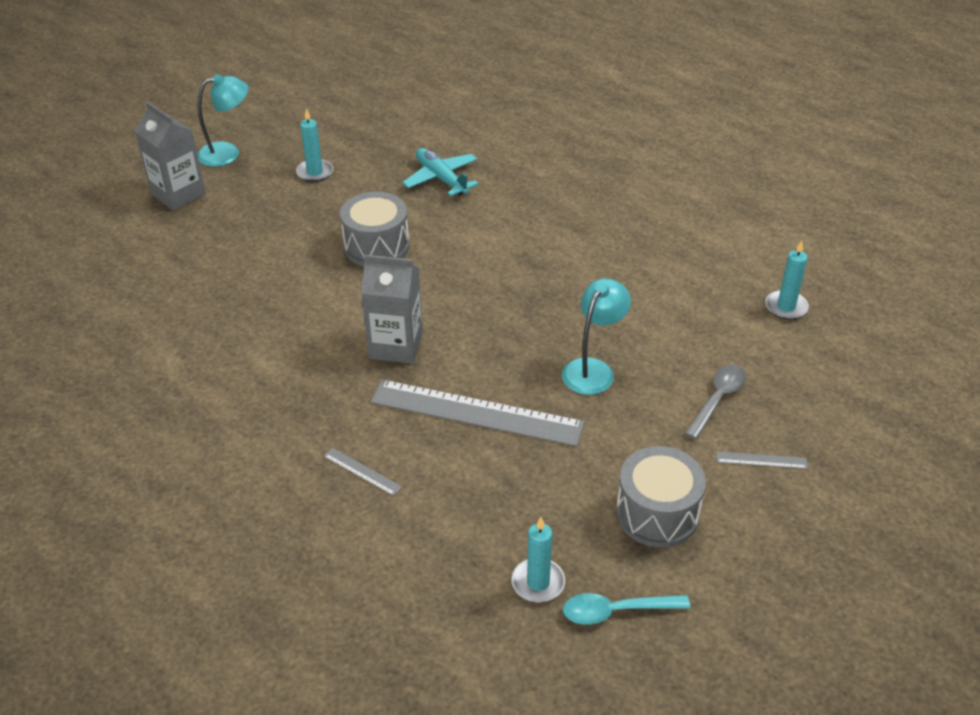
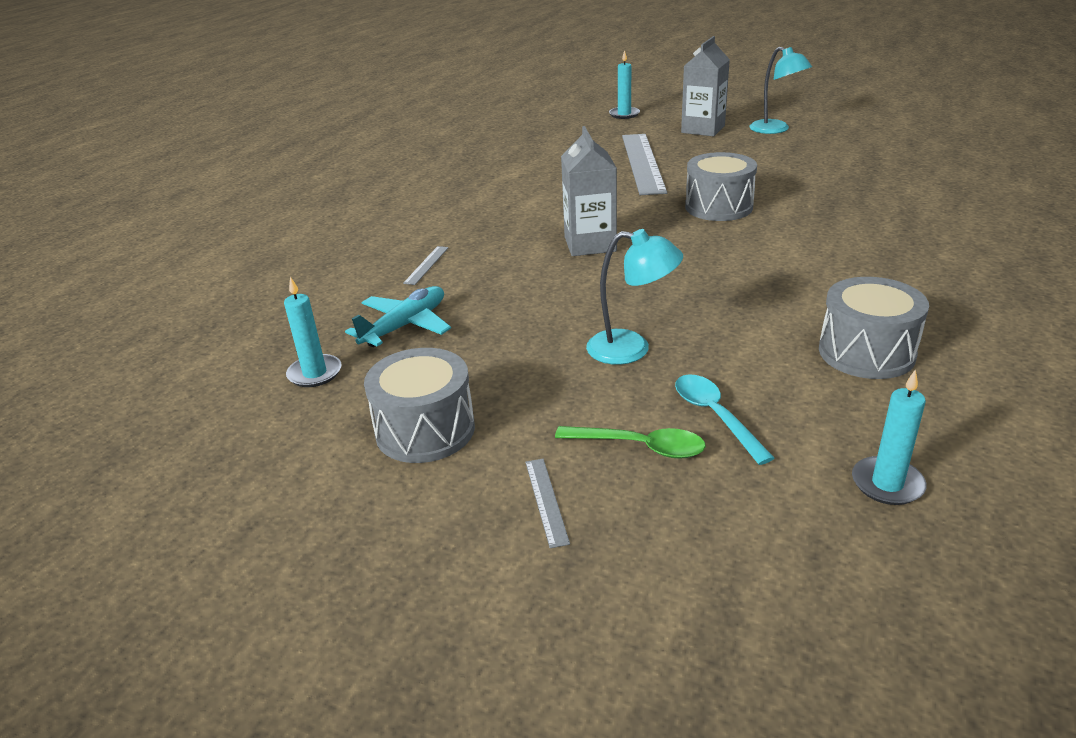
camera: 75 degrees right, 10 degrees down
turquoise candle [296,108,333,182] -> turquoise candle moved to [609,50,640,119]
grey ruler [371,380,585,447] -> grey ruler moved to [622,134,667,195]
turquoise plane [402,148,479,196] -> turquoise plane moved to [345,286,451,347]
turquoise spoon [563,593,690,625] -> turquoise spoon moved to [675,374,774,465]
grey spoon [684,365,747,439] -> green spoon [555,426,706,459]
none -> grey drum [819,277,929,379]

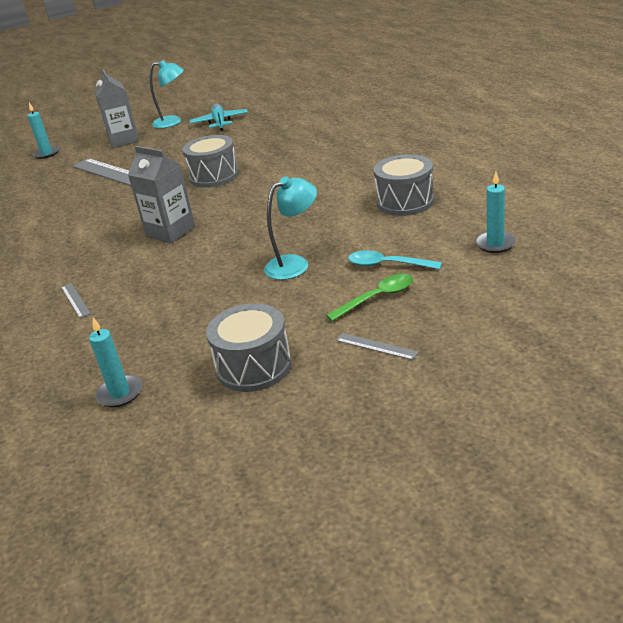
camera: 45 degrees left, 0 degrees up
turquoise plane [345,286,451,347] -> turquoise plane moved to [189,103,248,131]

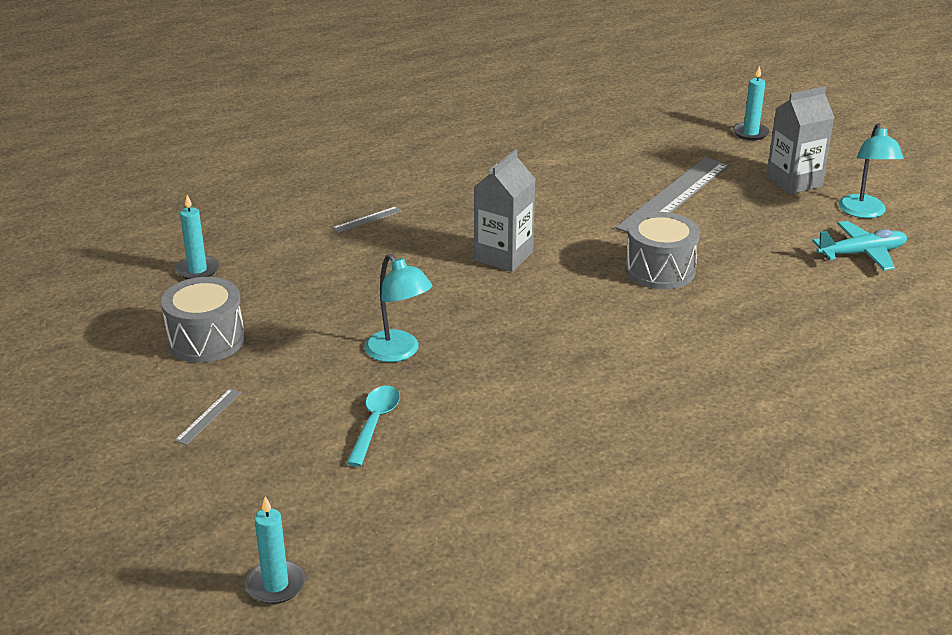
camera: 80 degrees right, 0 degrees up
green spoon [326,274,413,322] -> none
grey drum [374,154,434,216] -> none
turquoise candle [475,172,516,253] -> turquoise candle moved to [245,496,305,604]

